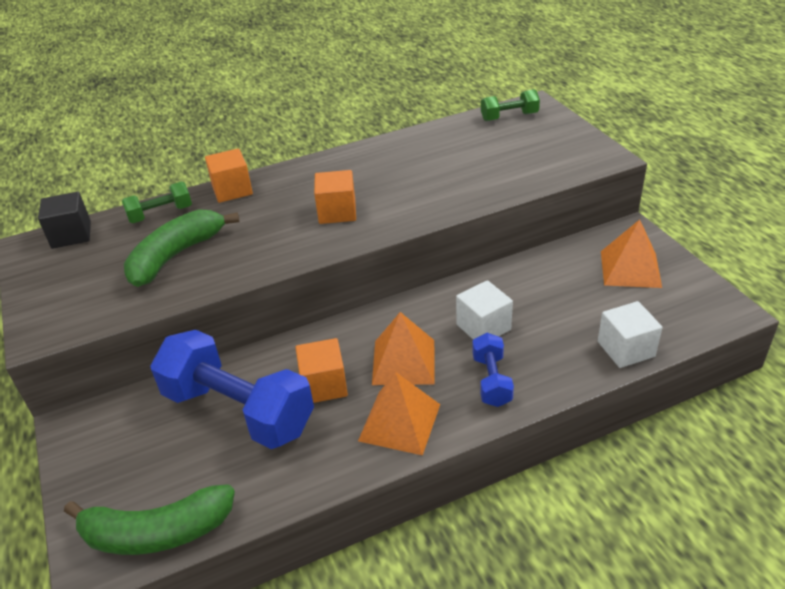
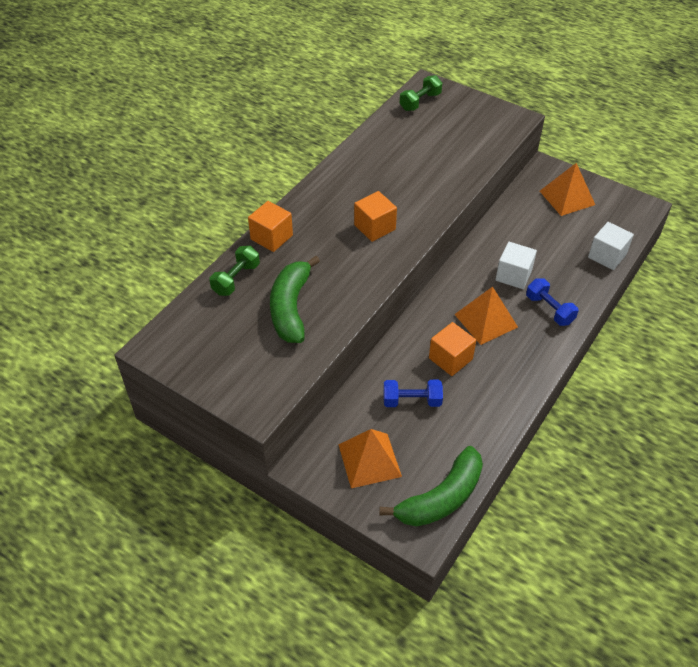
camera: 35 degrees left, 10 degrees up
black cube [38,192,91,249] -> none
blue dumbbell [150,330,314,449] -> blue dumbbell [383,380,443,407], size x0.48
orange pyramid [358,372,440,455] -> orange pyramid moved to [338,429,402,488]

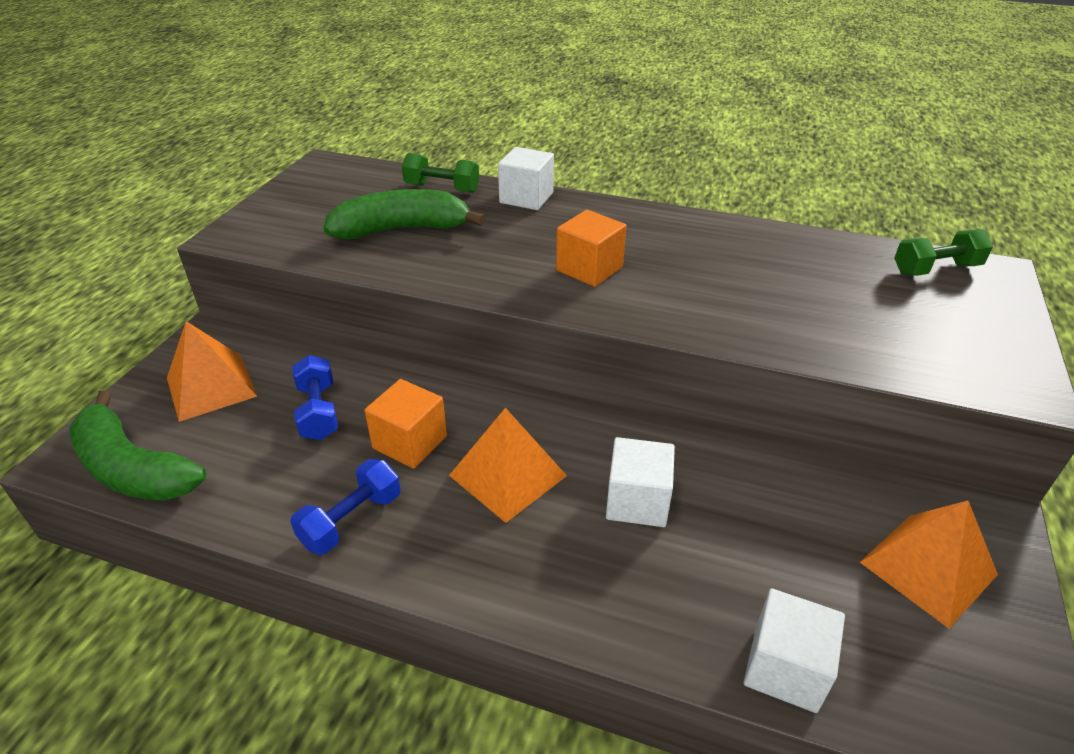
camera: 75 degrees right, 10 degrees down
orange cube [248,201,293,252] -> white cube [498,147,554,210]
green dumbbell [400,75,442,111] -> green dumbbell turned 45 degrees counterclockwise [894,229,993,276]
blue dumbbell [526,278,579,326] -> blue dumbbell moved to [290,459,401,555]

